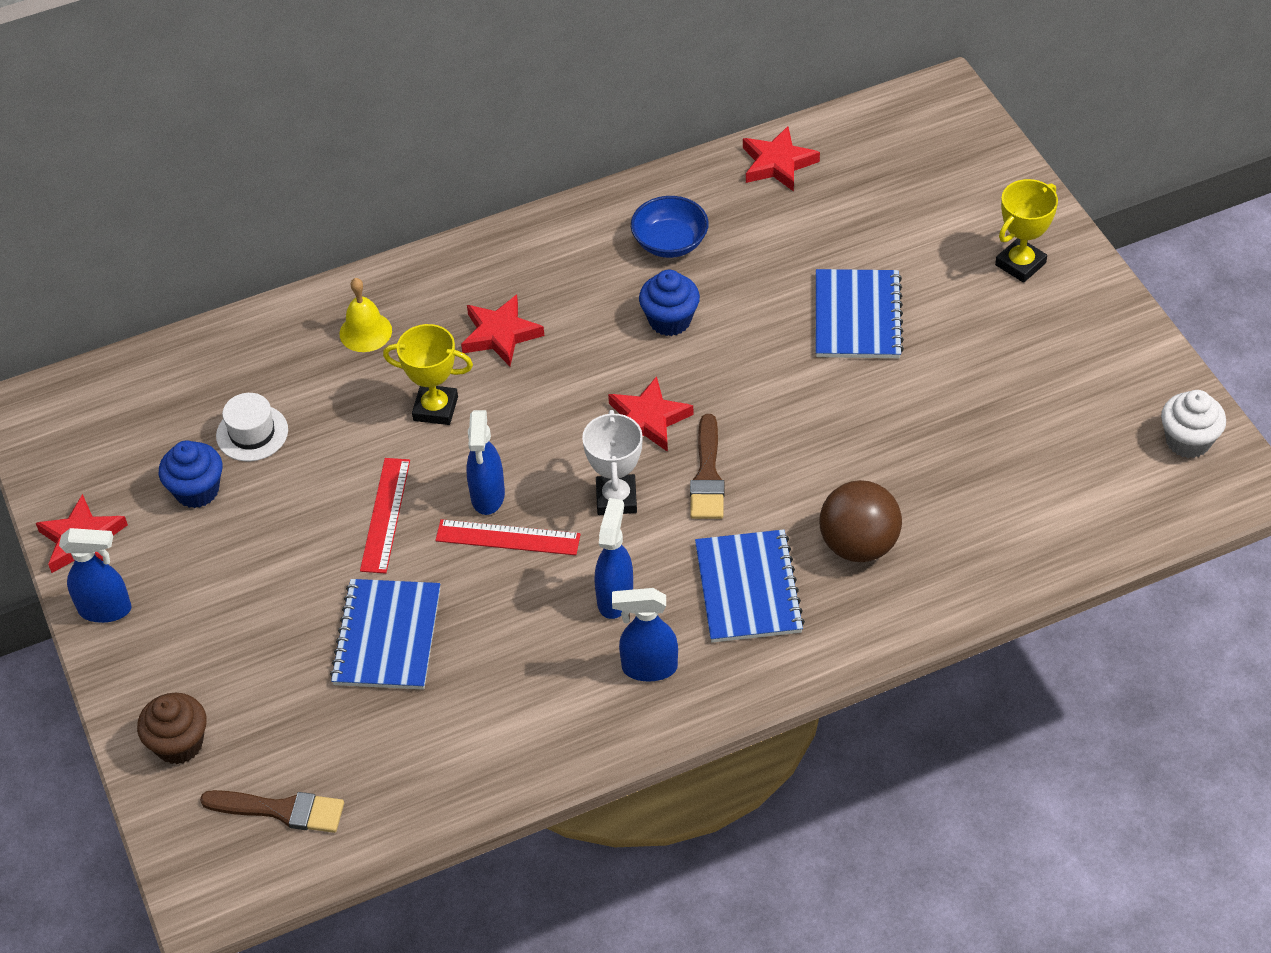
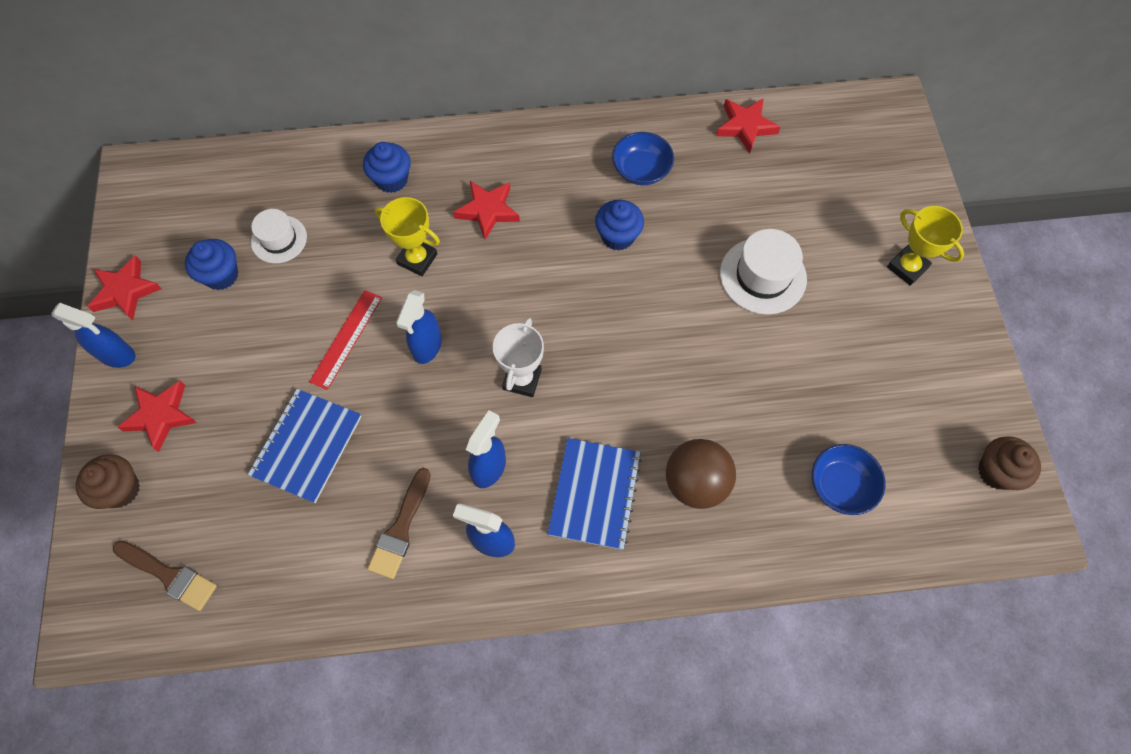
camera: 15 degrees right, 15 degrees up
yellow bell [340,278,392,352] -> blue cupcake [363,142,411,193]
red ruler [435,519,581,555] -> none
red star [608,376,694,452] -> red star moved to [117,381,197,452]
brown brush [690,414,725,519] -> brown brush moved to [368,468,431,579]
blue notebook [816,269,904,358] -> white hat [720,229,807,314]
yellow trophy [995,179,1058,283] -> yellow trophy turned 75 degrees clockwise [887,206,964,286]
white cupcake [1161,390,1226,458] -> brown cupcake [978,436,1041,490]
none -> blue bowl [812,444,886,515]

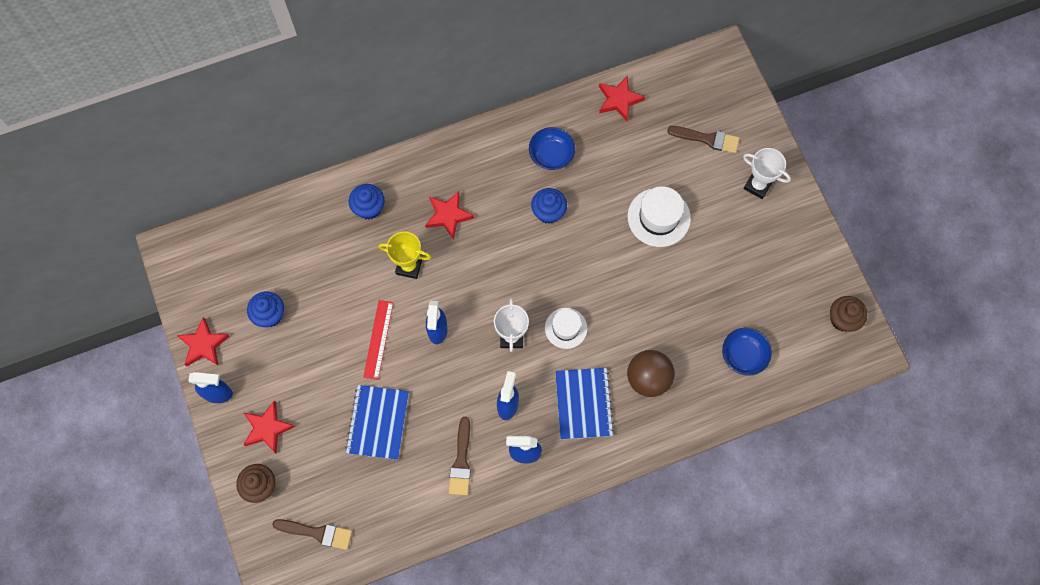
camera: 15 degrees left, 5 degrees up
white hat [251,209,307,263] -> white hat moved to [545,308,587,349]
yellow trophy [887,206,964,286] -> white trophy [743,148,791,199]
none -> brown brush [667,126,740,153]

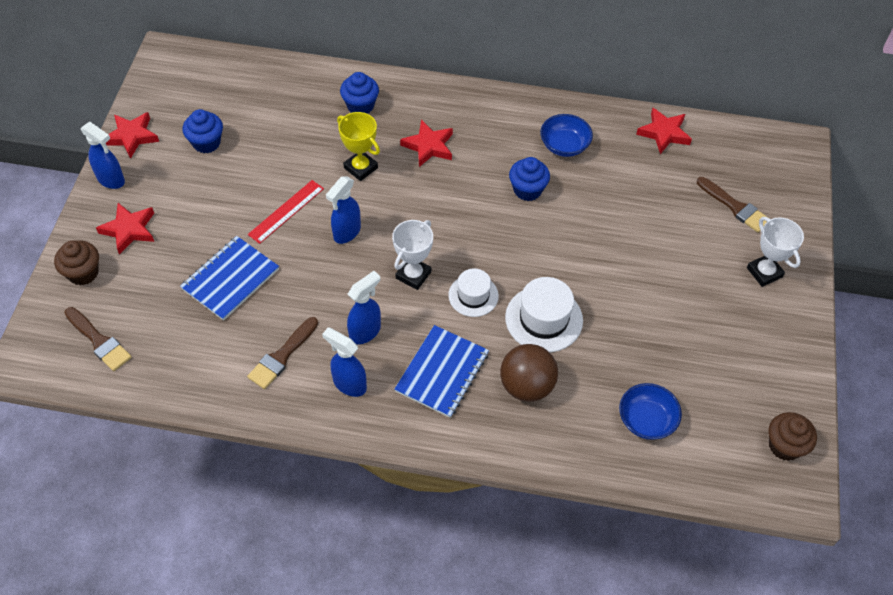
camera: 30 degrees right, 15 degrees down
white hat [628,186,691,247] -> white hat moved to [505,277,583,352]

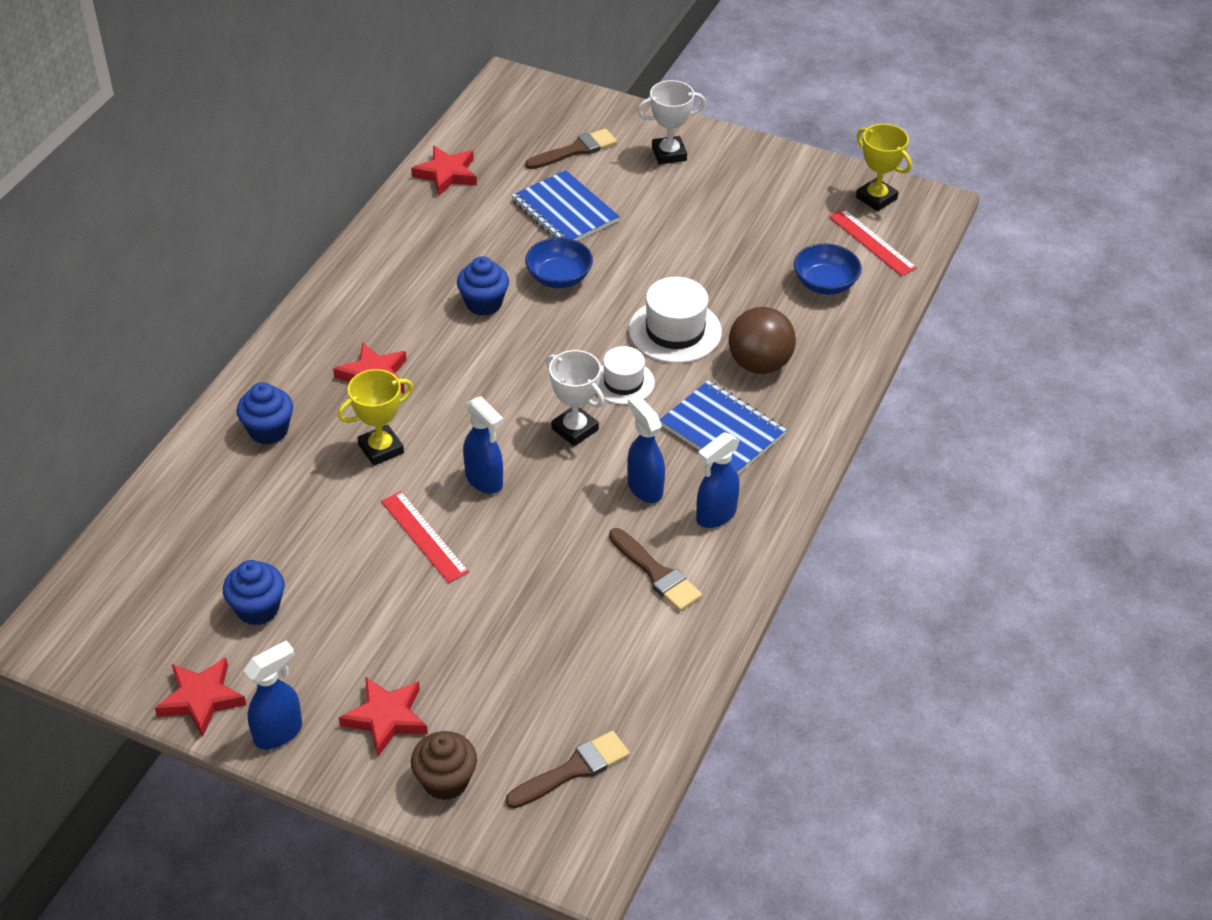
camera: 75 degrees left, 10 degrees down
blue notebook [180,236,279,321] -> blue notebook moved to [511,170,620,241]
blue bowl [540,114,593,157] -> blue bowl moved to [525,237,593,288]
brown cupcake [769,412,817,461] -> yellow trophy [856,124,912,211]
none -> red ruler [829,209,917,276]

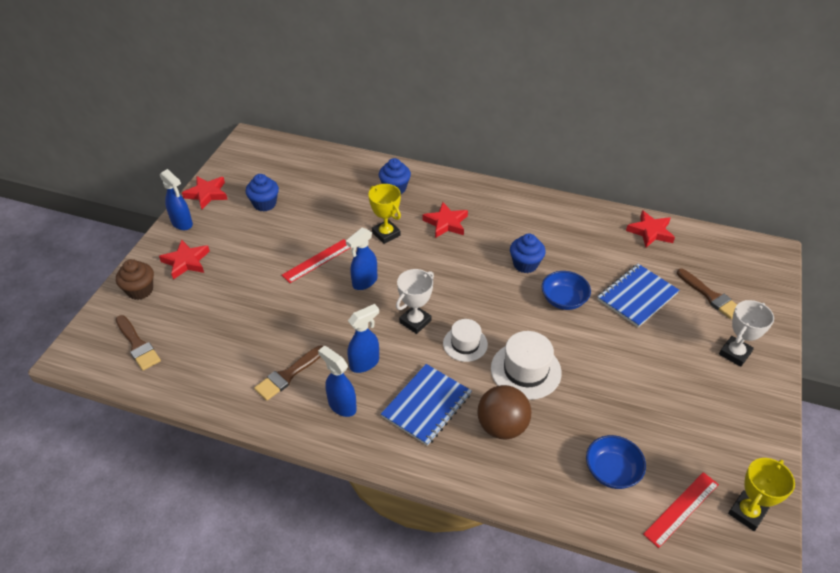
camera: 85 degrees right, 0 degrees up
white trophy [637,80,706,164] -> white trophy turned 60 degrees clockwise [719,300,774,367]

